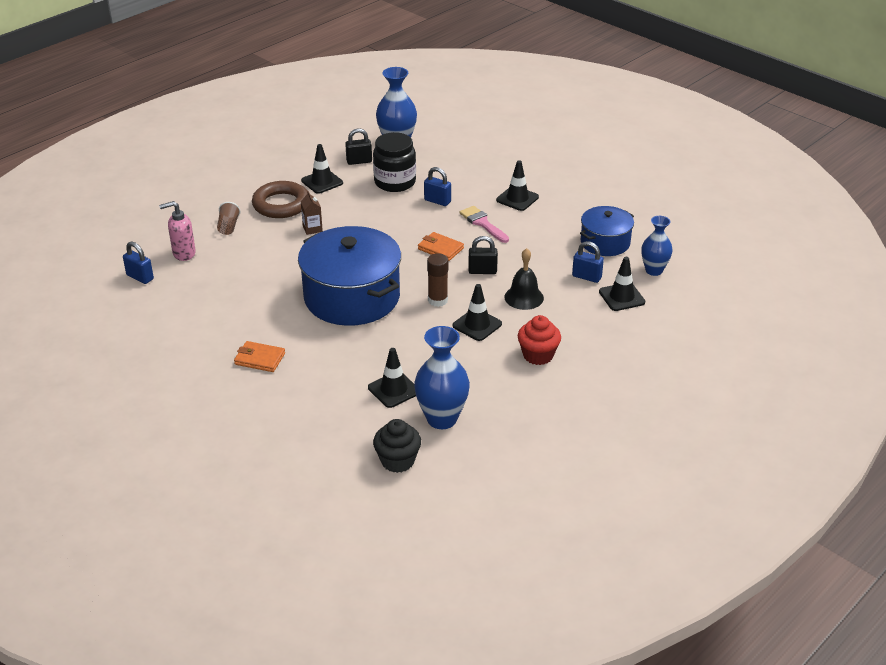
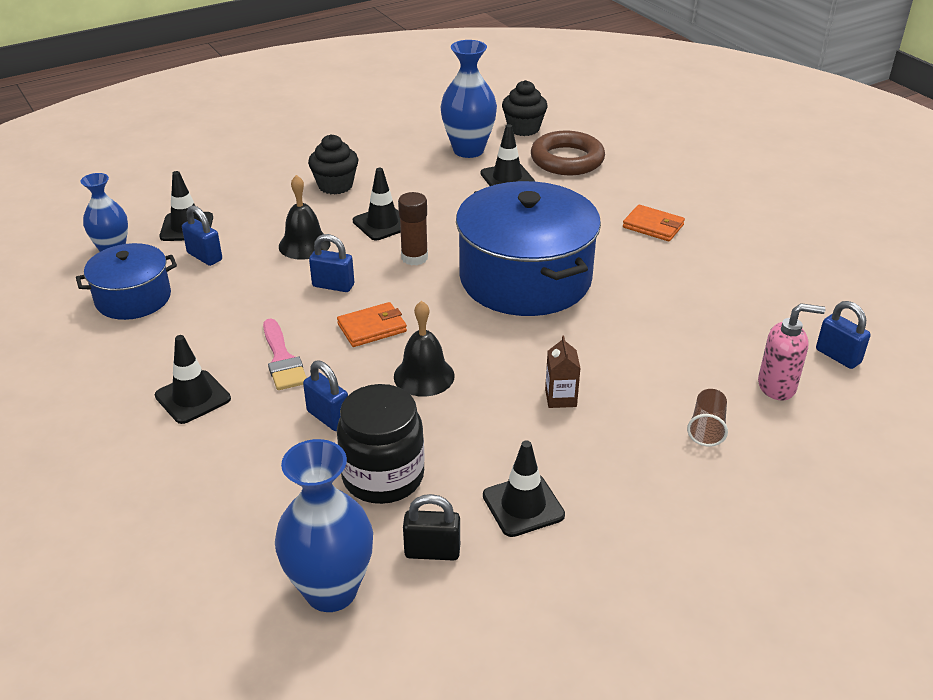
camera: 165 degrees left, 0 degrees up
brown ring [252,181,308,218] -> brown ring moved to [531,131,605,175]
orange wallet [418,232,464,261] -> orange wallet turned 75 degrees counterclockwise [337,302,407,347]
black padlock [468,236,498,274] -> blue padlock [309,234,354,292]
red cupcake [518,315,561,365] -> black cupcake [308,134,358,194]
none -> black bell [394,301,455,397]

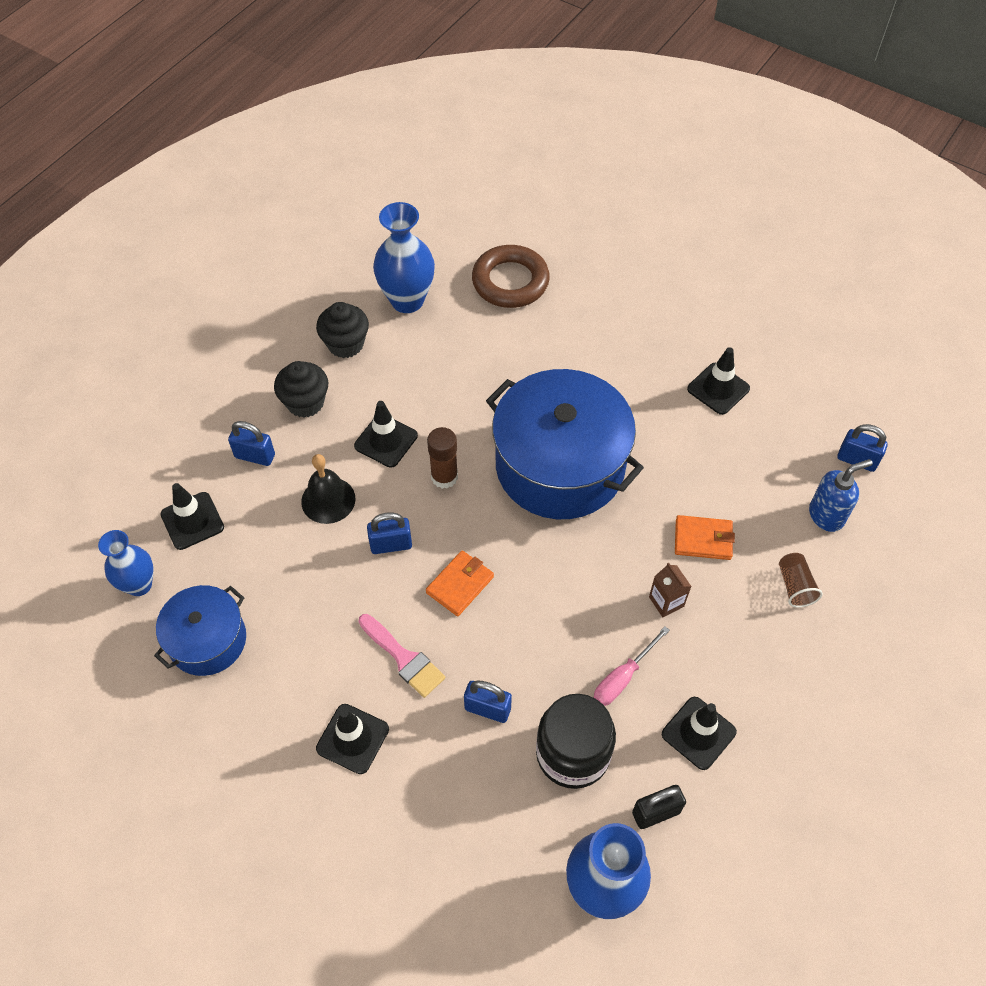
camera: 25 degrees left, 20 degrees up
blue padlock [182,205,222,266] -> blue padlock moved to [228,421,275,466]
black bell [394,301,455,397] -> none
black traffic cone [480,124,535,186] -> black traffic cone moved to [687,347,750,415]
black cupcake [502,80,548,136] -> black cupcake moved to [316,302,369,358]
orange wallet [623,205,685,241] -> orange wallet moved to [675,515,735,560]
pink soap dispenser [758,303,825,401] -> blue soap dispenser [809,459,873,532]
none -> pink screwdriver [594,626,670,706]

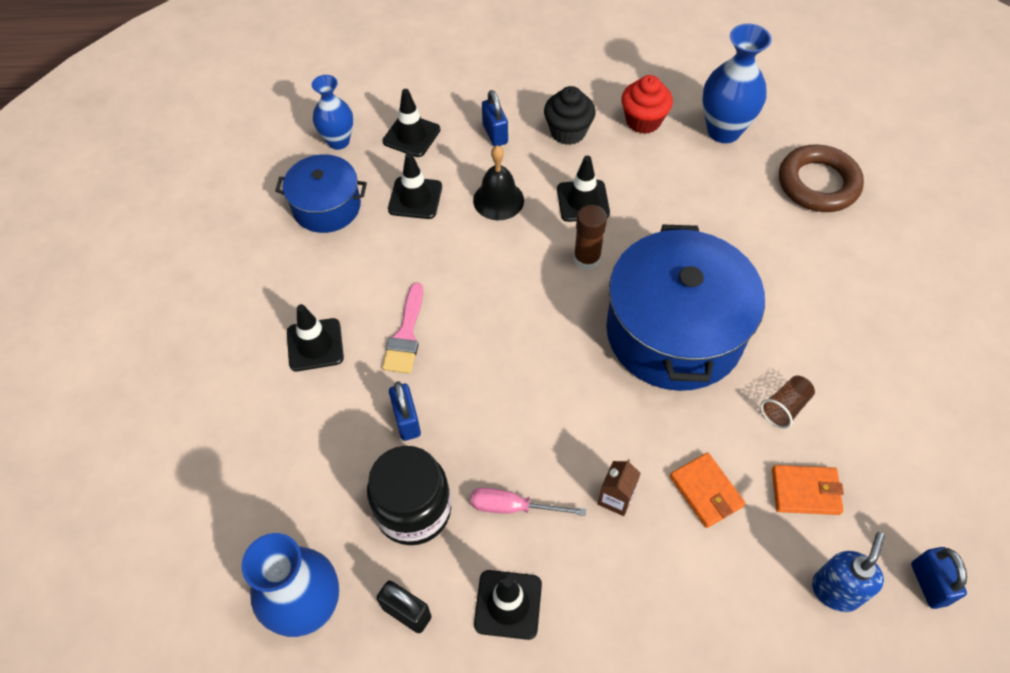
camera: 55 degrees right, 0 degrees up
black cupcake [316,302,369,358] -> red cupcake [621,75,673,134]
blue padlock [367,512,412,554] -> none
orange wallet [426,550,494,616] -> orange wallet moved to [772,465,844,515]
black traffic cone [687,347,750,415] -> black traffic cone moved to [388,153,442,219]
brown cup [779,553,823,608] -> brown cup moved to [760,376,815,429]
blue soap dispenser [809,459,873,532] -> blue soap dispenser turned 90 degrees counterclockwise [812,532,885,612]

